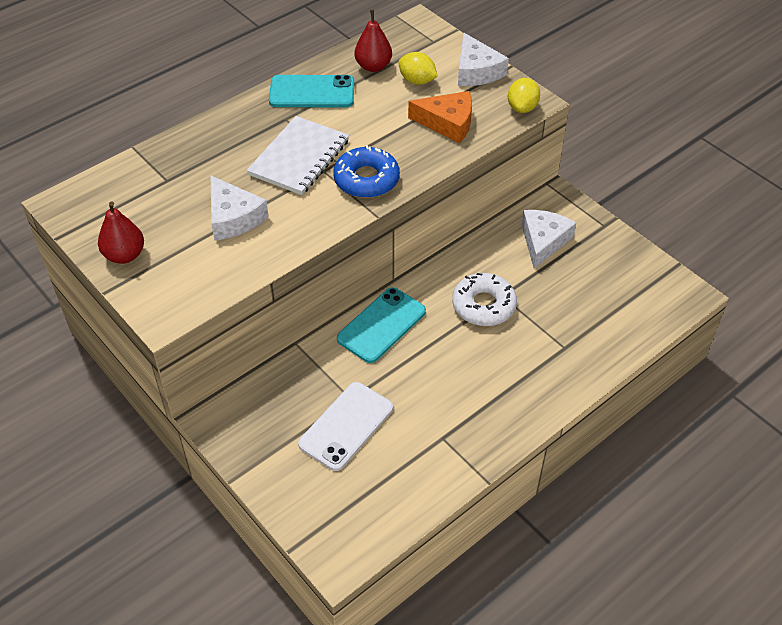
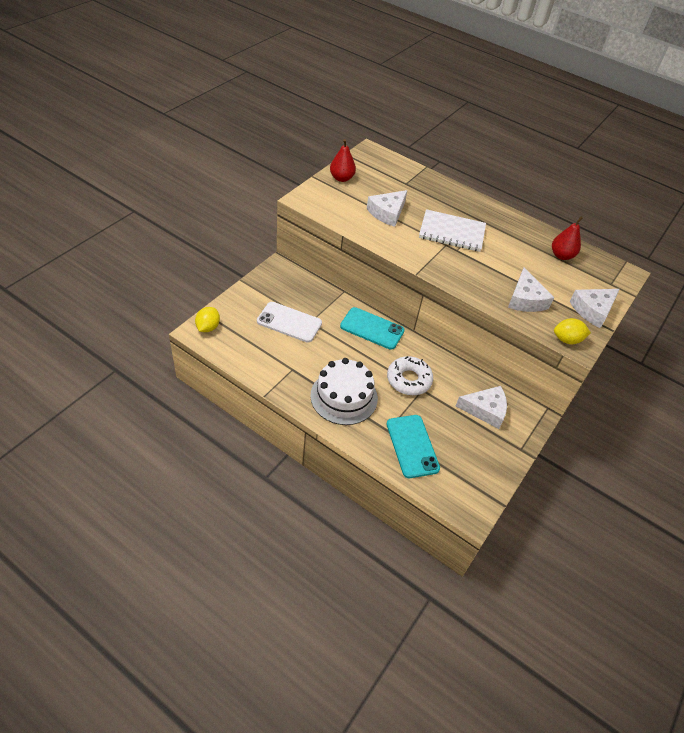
camera: 70 degrees right, 0 degrees up
turquoise phone [269,75,354,107] -> turquoise phone moved to [387,415,440,478]
blue donut [333,145,400,198] -> none
yellow lemon [398,52,438,85] -> yellow lemon moved to [195,307,220,332]
orange cheese [408,91,472,144] -> white cheese [508,267,554,312]
none -> white cake [310,358,378,425]

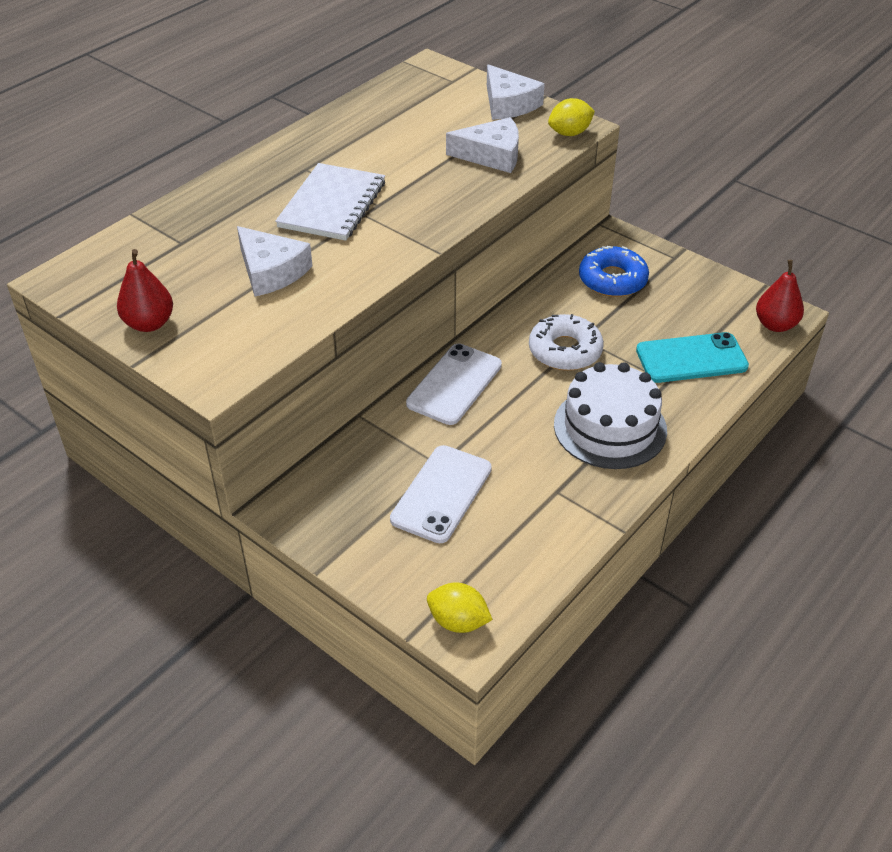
camera: 80 degrees left, 5 degrees down
turquoise phone [340,307,405,350] -> white phone [406,344,502,425]
white cheese [456,386,507,429] -> blue donut [579,246,649,297]
red pear [552,216,583,260] -> red pear moved to [756,260,804,332]
yellow lemon [554,318,591,344] -> yellow lemon turned 60 degrees clockwise [548,98,595,136]

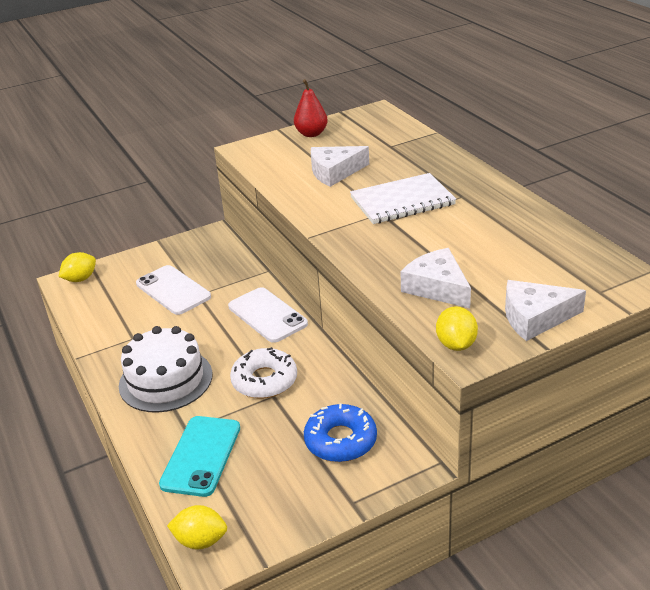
camera: 115 degrees right, 10 degrees down
white notebook [275,163,385,241] -> white notebook turned 60 degrees counterclockwise [350,173,456,224]
white cheese [446,117,519,173] -> white cheese turned 120 degrees clockwise [401,248,471,308]
red pear [756,260,804,332] -> yellow lemon [167,505,227,549]

